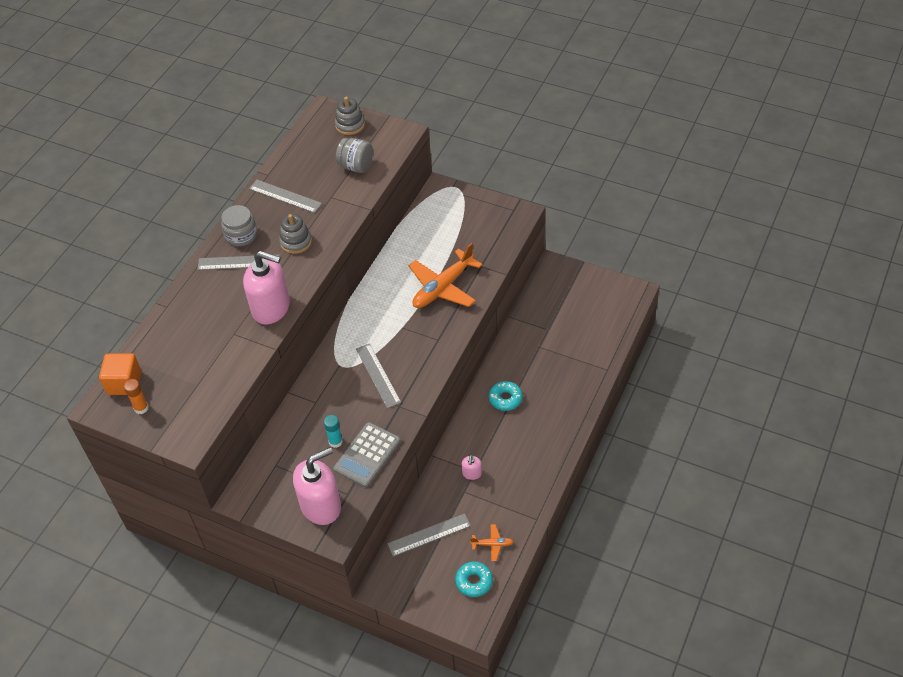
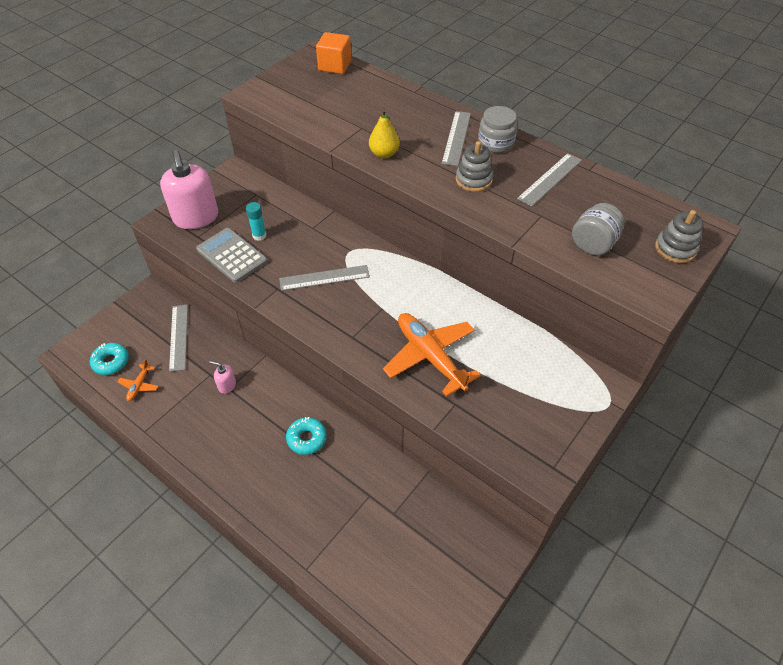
camera: 100 degrees right, 0 degrees up
orange glue stick [124,379,149,414] -> none
pink soap dispenser [243,251,290,325] -> yellow pear [369,109,400,158]

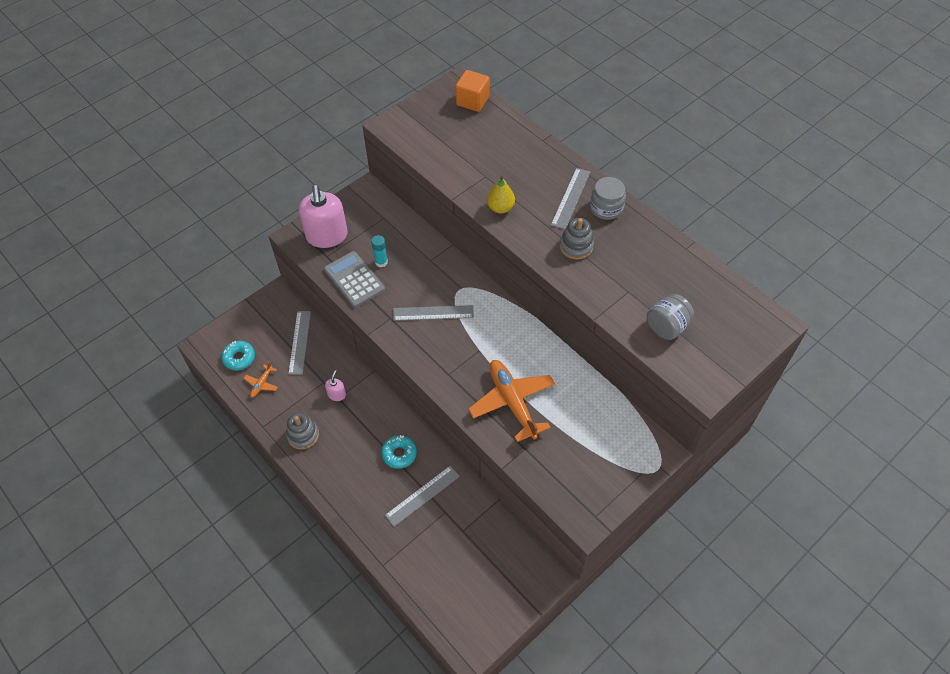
camera: 10 degrees right, 5 degrees up
pink soap dispenser [209,361,236,394] -> pink soap dispenser turned 75 degrees clockwise [325,370,346,401]
grey ruler [517,153,582,207] -> grey ruler moved to [385,466,460,527]
grey stacking toy [655,210,703,263] -> grey stacking toy moved to [286,413,319,450]

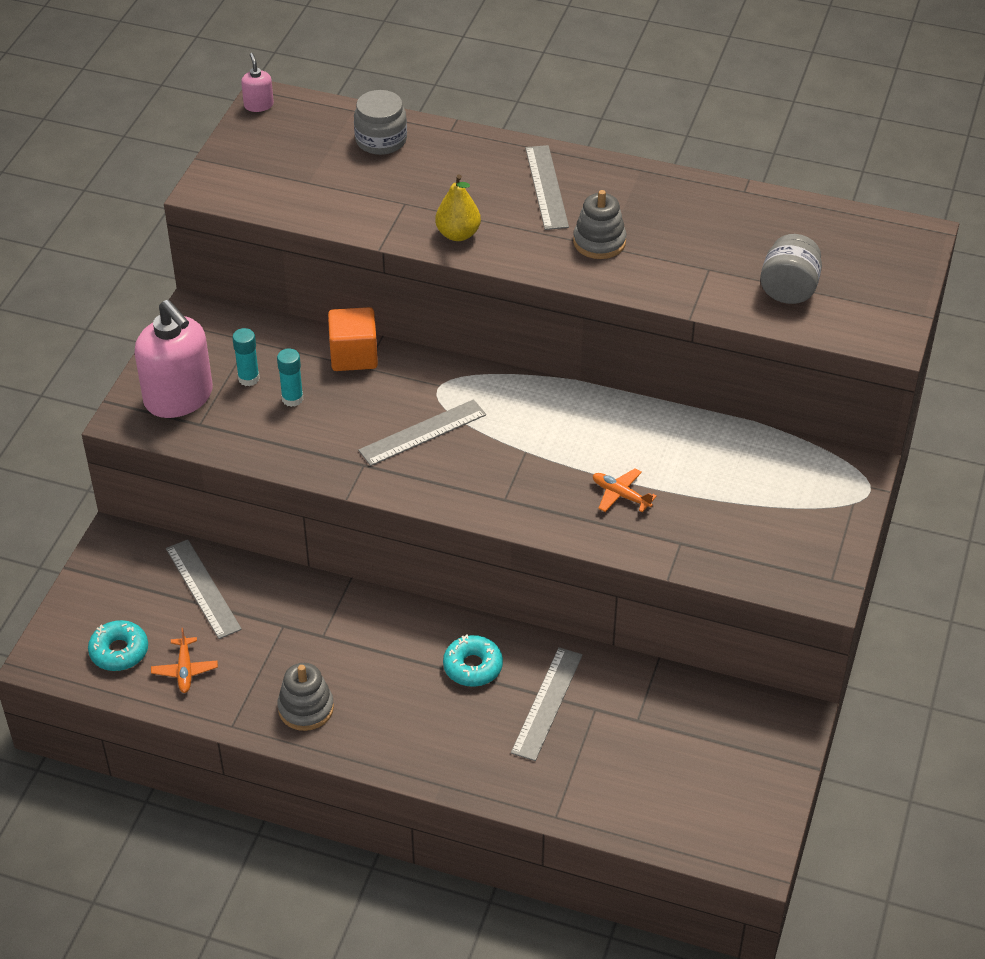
camera: 30 degrees left, 10 degrees down
grey calculator [324,251,385,307] -> none
pink soap dispenser [325,370,346,401] -> pink soap dispenser moved to [241,53,274,112]
orange cube [455,70,490,112] -> orange cube moved to [328,307,378,371]
orange plane [468,360,555,442] -> orange plane [593,469,657,512], size x0.45
grey jar [590,177,626,220] -> grey jar moved to [354,90,407,155]
none -> turquoise glue stick [232,328,260,386]

